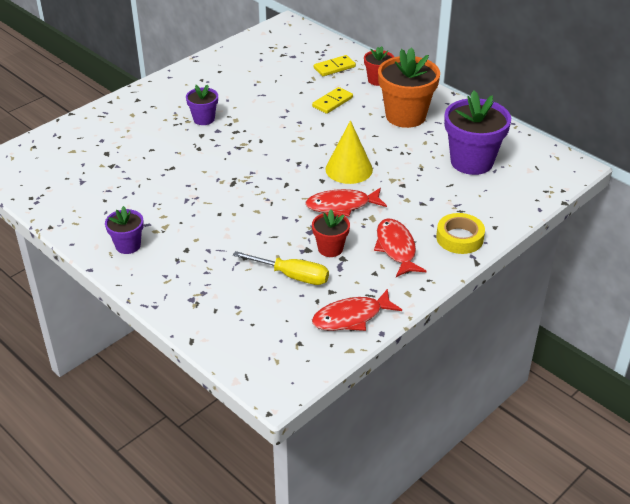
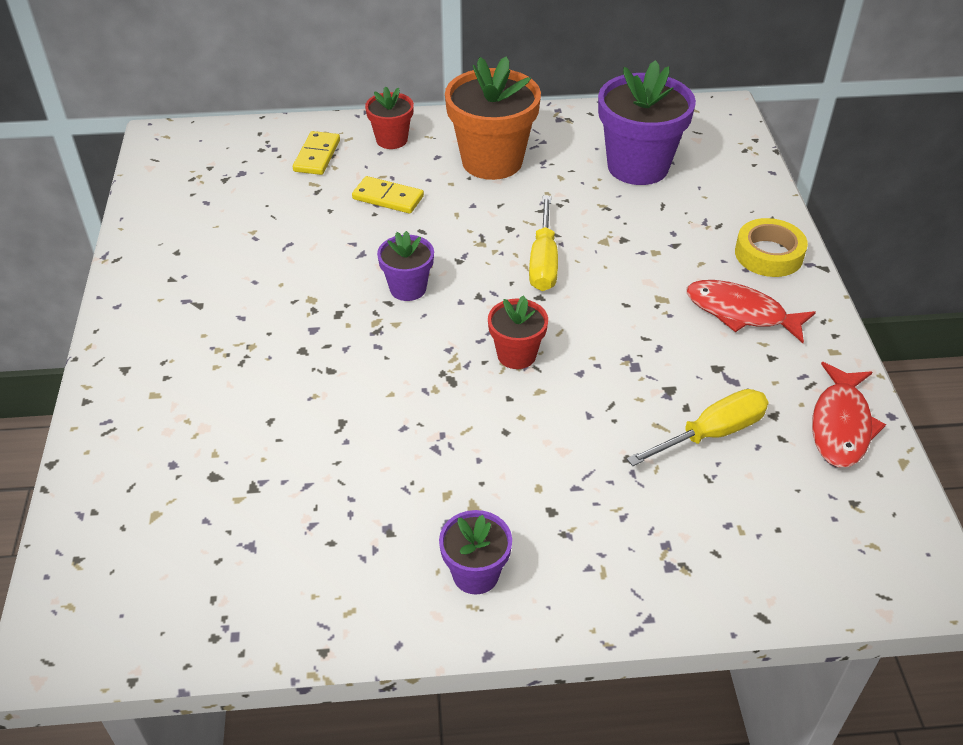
camera: 50 degrees left, 5 degrees up
purple flower pot [186,85,218,125] -> purple flower pot moved to [377,231,434,301]
red fish [305,188,387,217] -> none
yellow domino [312,87,353,114] -> yellow domino turned 60 degrees counterclockwise [352,176,424,214]
red flower pot [312,209,350,257] -> red flower pot moved to [488,295,548,369]
yellow cone [325,120,373,184] -> yellow screwdriver [529,196,558,291]

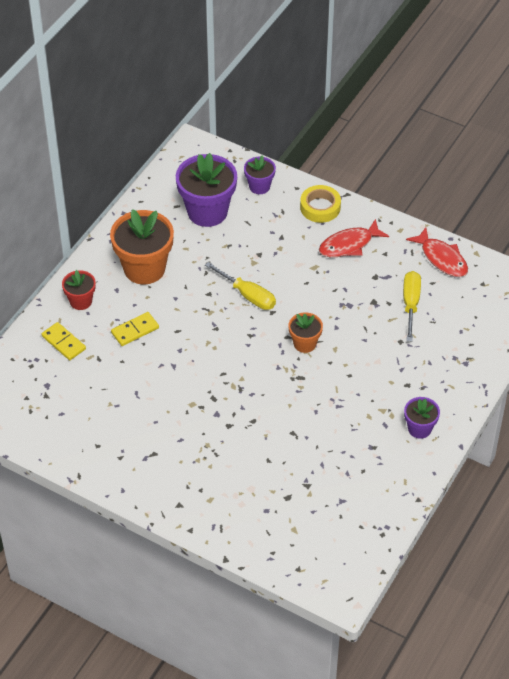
camera: 55 degrees left, 5 degrees up
purple flower pot [377,231,434,301] -> purple flower pot moved to [244,155,276,194]
red flower pot [488,295,548,369] -> orange flower pot [288,312,323,353]

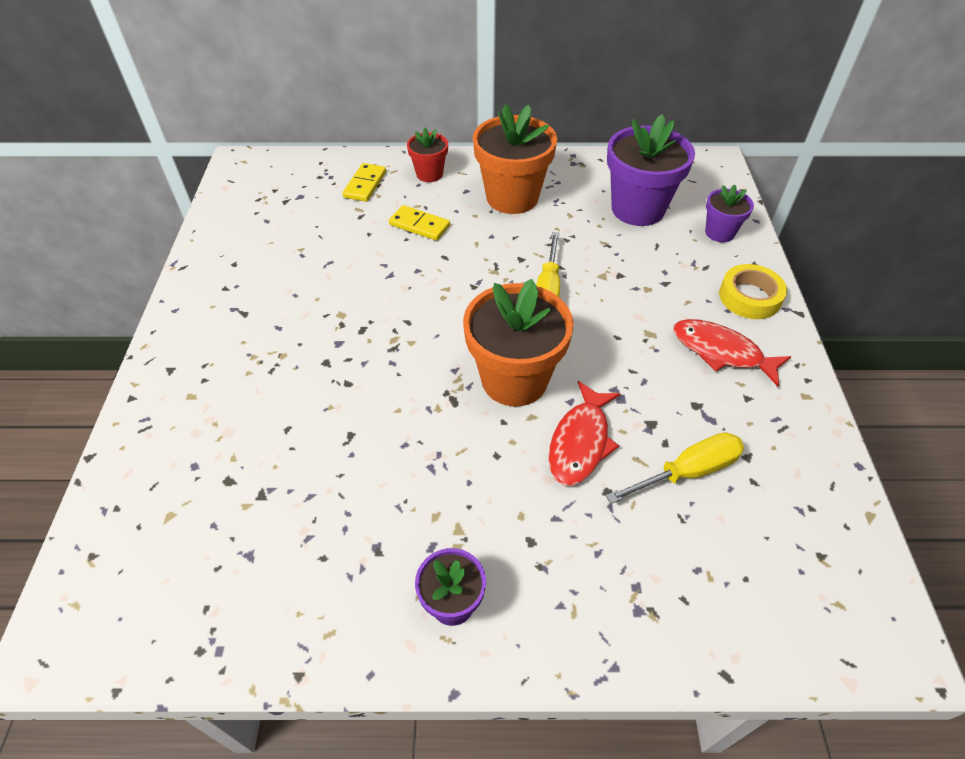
camera: 60 degrees right, 0 degrees up
orange flower pot [288,312,323,353] -> orange flower pot [463,279,574,407], size x1.89
red fish [406,227,468,277] -> red fish moved to [548,381,621,486]

